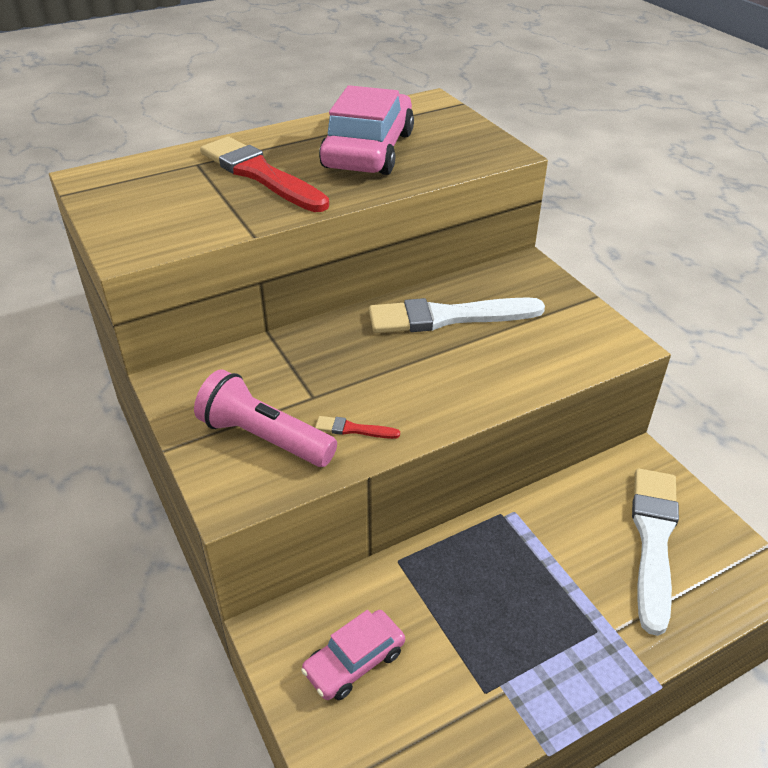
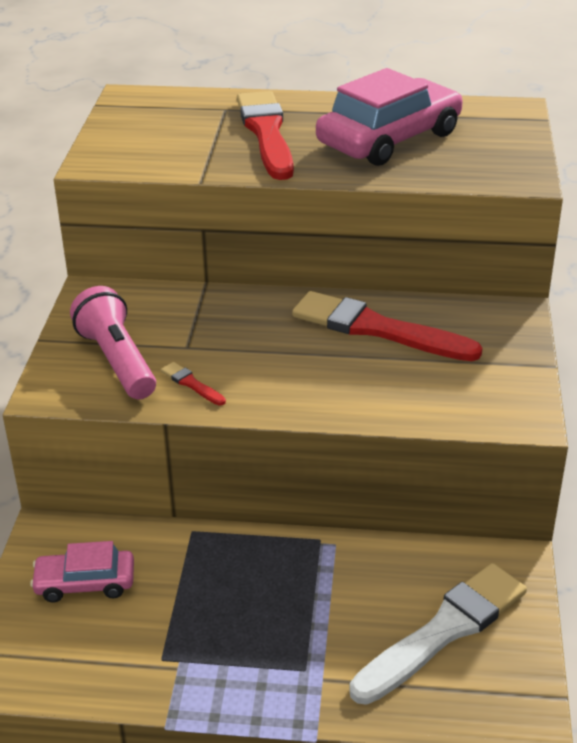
camera: 35 degrees right, 5 degrees down
white brush [369,297,545,333] -> red brush [292,291,482,361]

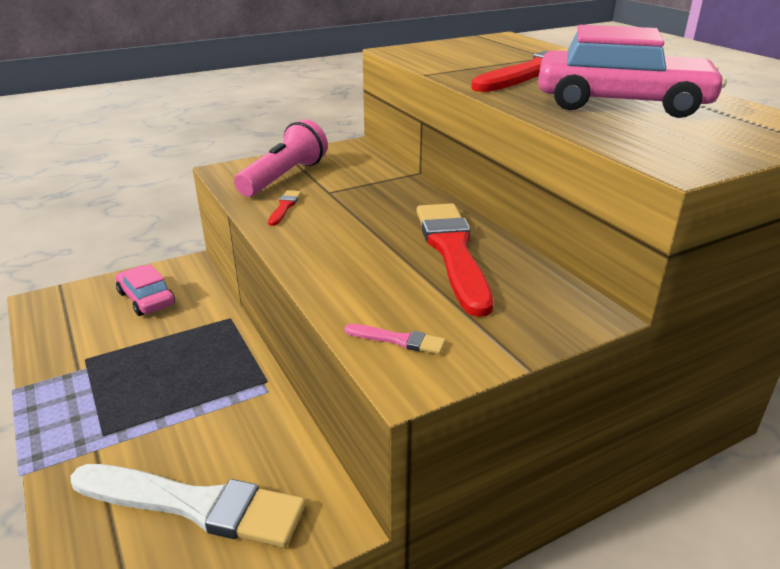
camera: 55 degrees right, 5 degrees down
none -> pink brush [344,324,446,354]

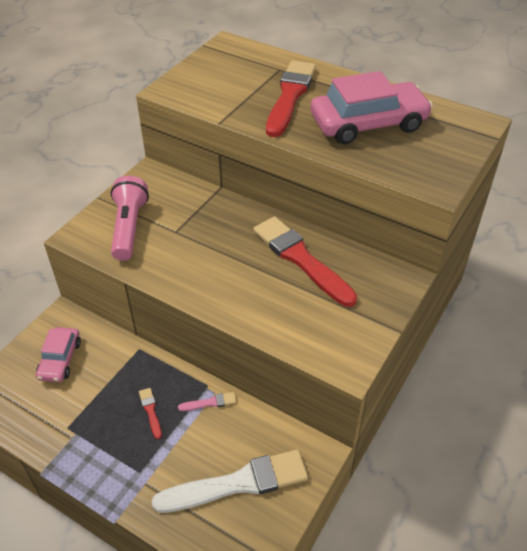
camera: 30 degrees left, 15 degrees up
pink car [115,264,175,316] -> pink car turned 105 degrees counterclockwise [36,327,81,382]
red brush [268,190,301,226] -> red brush moved to [139,388,162,439]
pink brush [344,324,446,354] -> pink brush moved to [178,392,236,411]

